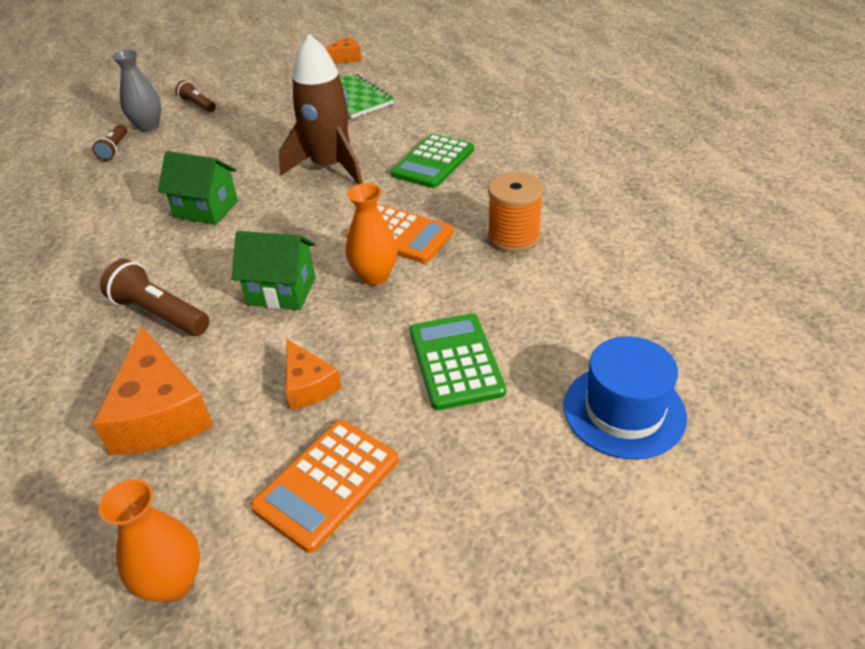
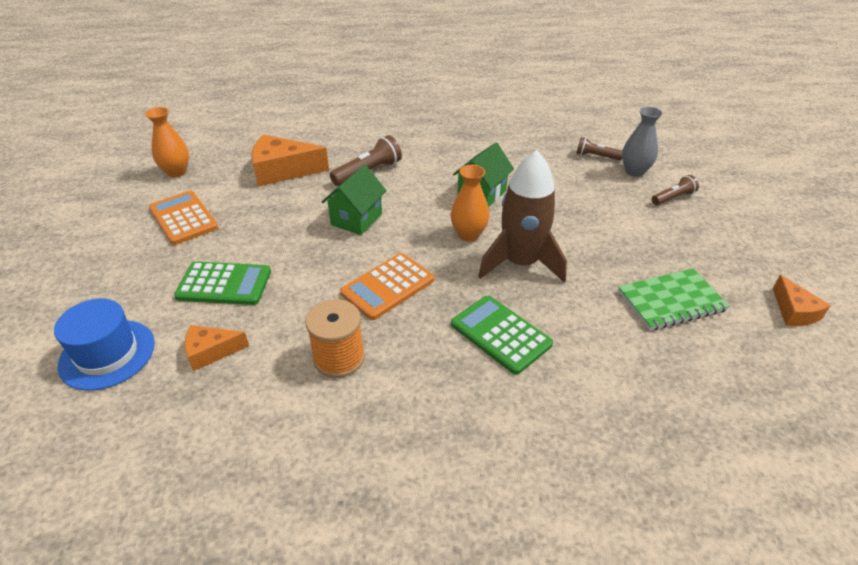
camera: 105 degrees right, 0 degrees up
orange cheese [286,339,342,410] -> orange cheese moved to [184,325,249,371]
orange vase [346,183,398,285] -> orange vase moved to [450,165,490,241]

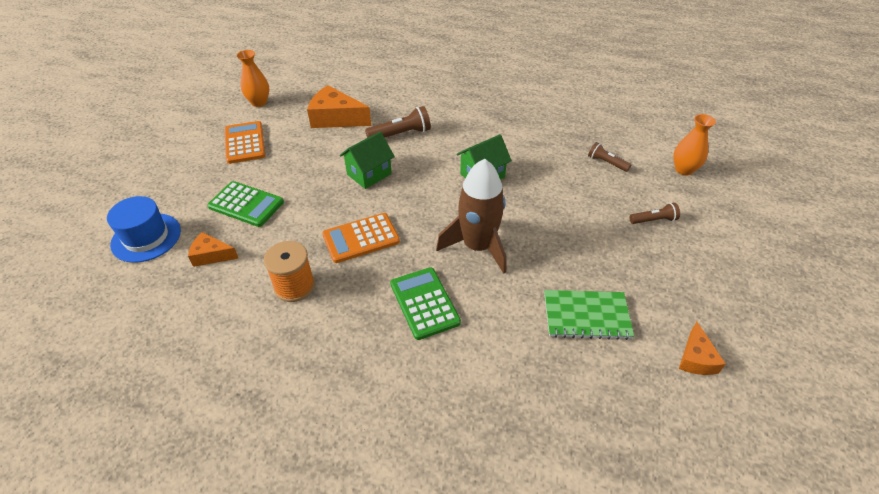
camera: 20 degrees right, 5 degrees up
orange vase [450,165,490,241] -> orange vase moved to [673,114,716,175]
grey vase [622,107,663,177] -> none

